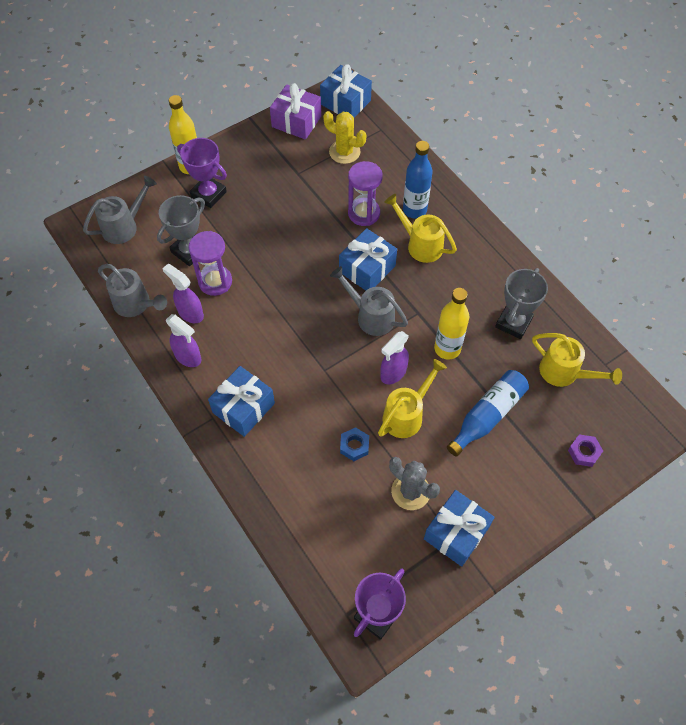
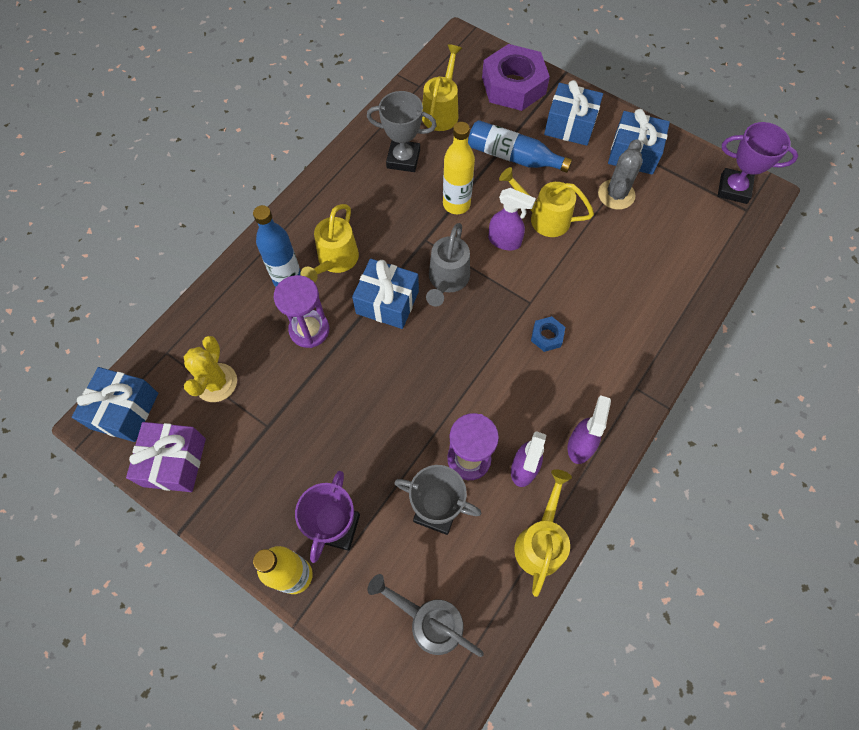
camera: 110 degrees left, 5 degrees up
grey watering can [98,264,167,317] -> yellow watering can [514,469,572,597]
blue gift [208,366,275,437] -> blue gift moved to [544,80,603,146]
blue nut [340,427,369,461] -> blue nut moved to [531,316,565,352]
purple nut [568,435,603,467] -> purple nut [482,44,550,111], size x2.31

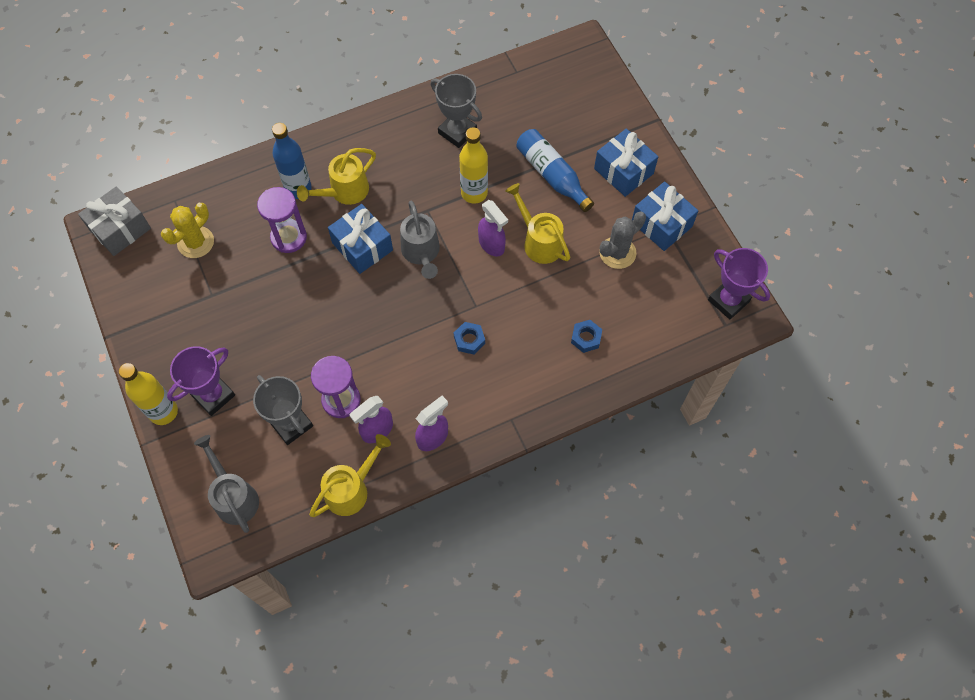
camera: 30 degrees right, 0 degrees up
blue gift [72,367,158,442] -> grey gift [78,187,151,256]
purple gift [126,422,206,492] -> none
yellow watering can [422,44,462,131] -> none
grey watering can [426,223,470,307] -> grey watering can turned 60 degrees counterclockwise [400,201,440,279]
purple nut [482,44,550,111] -> none
none -> blue nut [571,320,602,353]

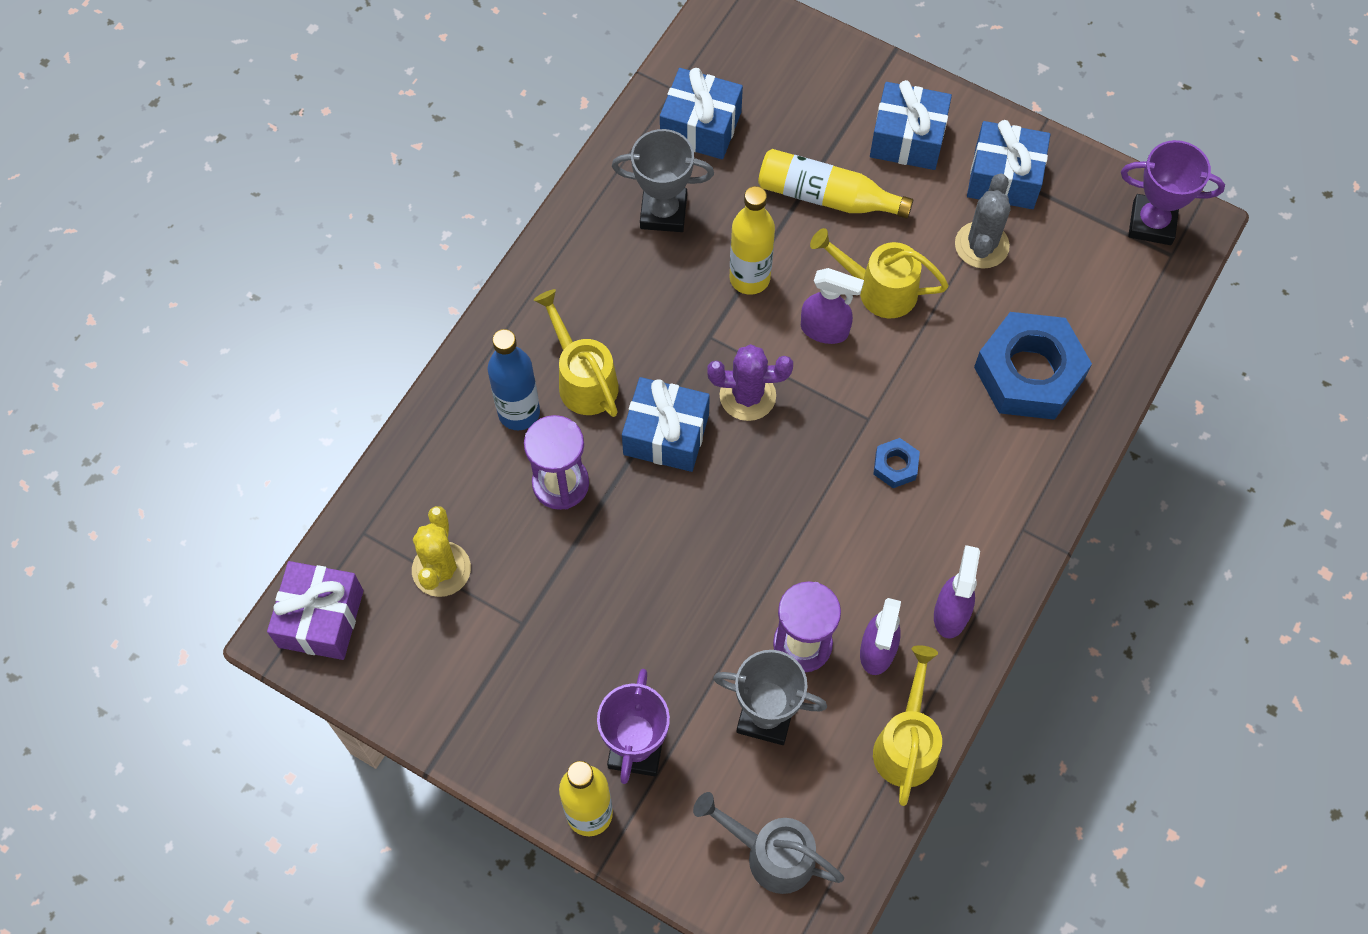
camera: 35 degrees left, 0 degrees up
grey gift [78,187,151,256] -> purple gift [267,561,363,660]
yellow watering can [297,148,376,205] -> yellow watering can turned 135 degrees clockwise [534,289,619,417]
grey watering can [400,201,440,279] -> purple cactus [707,344,793,421]
blue bottle [516,129,594,212] -> yellow bottle [758,149,913,219]
blue nut [571,320,602,353] -> blue nut [974,312,1092,420], size x2.31
none -> blue gift [660,68,743,159]

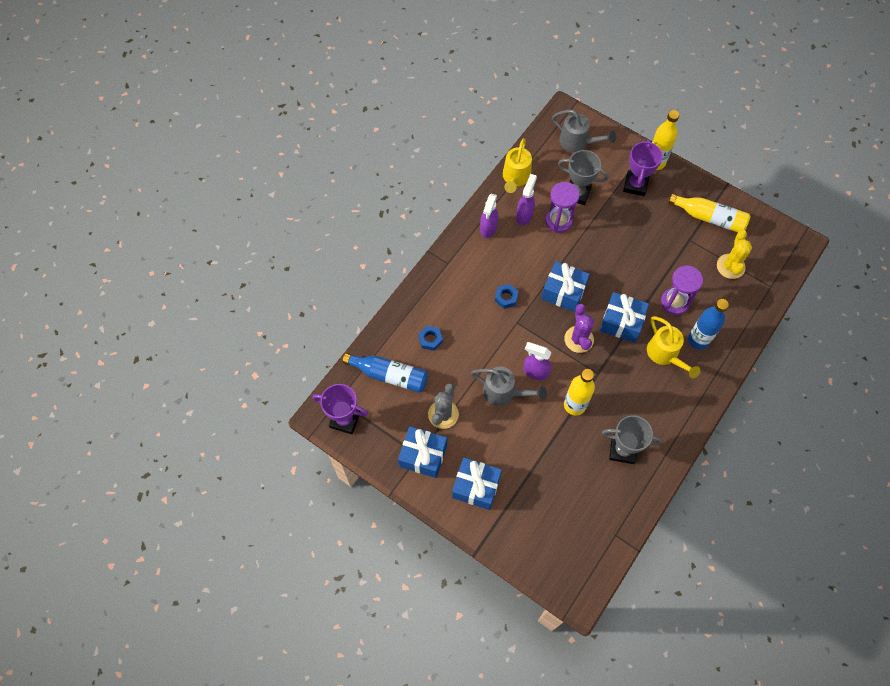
camera: 175 degrees left, 0 degrees up
purple gift [267,561,363,660] -> none
blue gift [660,68,743,159] -> blue gift moved to [541,261,590,312]
purple cactus [707,344,793,421] -> purple cactus turned 75 degrees clockwise [564,304,594,353]
yellow bottle [758,149,913,219] -> yellow bottle moved to [668,193,751,232]
yellow watering can [810,228,949,318] -> grey watering can [471,367,547,406]
blue nut [974,312,1092,420] -> blue nut [418,326,443,351], size x0.43
none -> blue bottle [342,353,428,393]

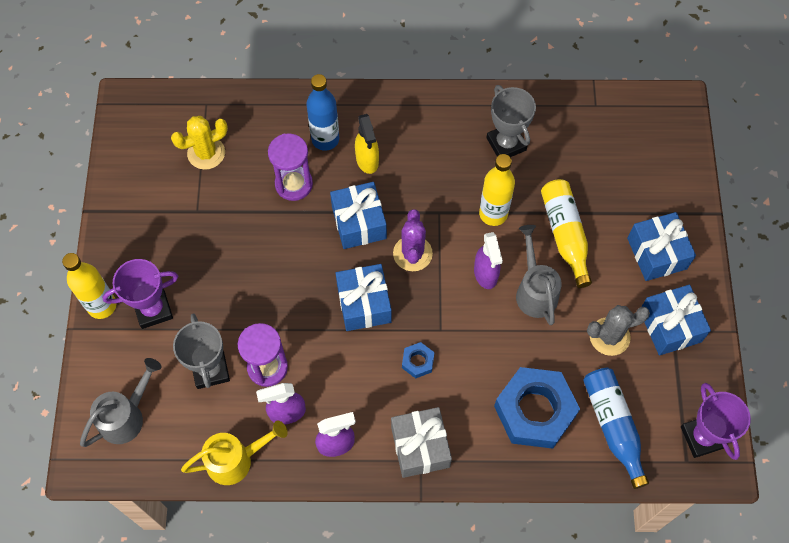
camera: 125 degrees left, 0 degrees up
blue nut [418,326,443,351] -> blue nut [494,367,580,449], size x2.31
grey watering can [552,110,616,152] -> grey watering can turned 45 degrees clockwise [80,358,162,447]
purple cactus [564,304,594,353] -> purple cactus turned 45 degrees counterclockwise [393,209,433,271]
yellow watering can [647,316,700,378] -> yellow spray bottle [355,114,379,174]
yellow bottle [668,193,751,232] -> yellow bottle moved to [541,179,592,288]
none -> grey gift [391,407,452,478]

